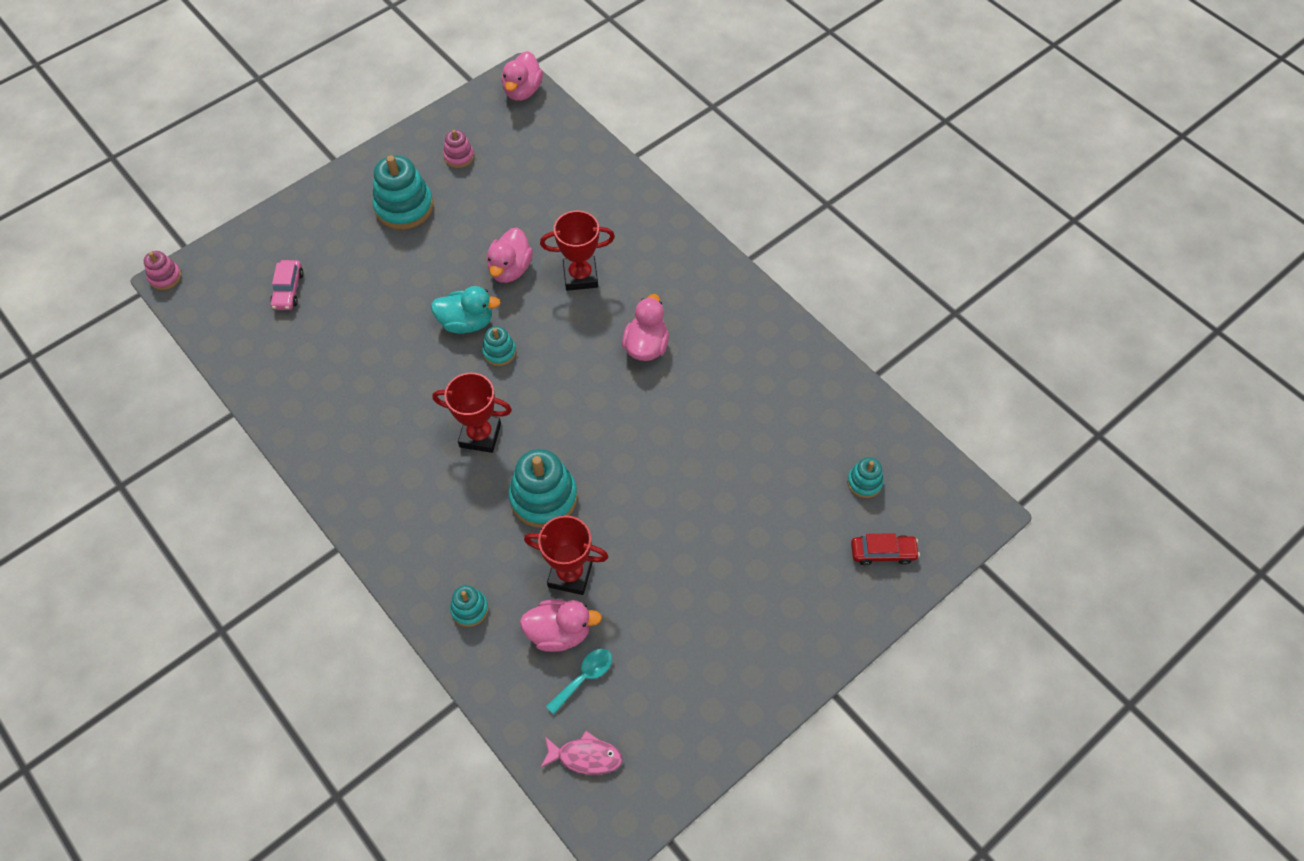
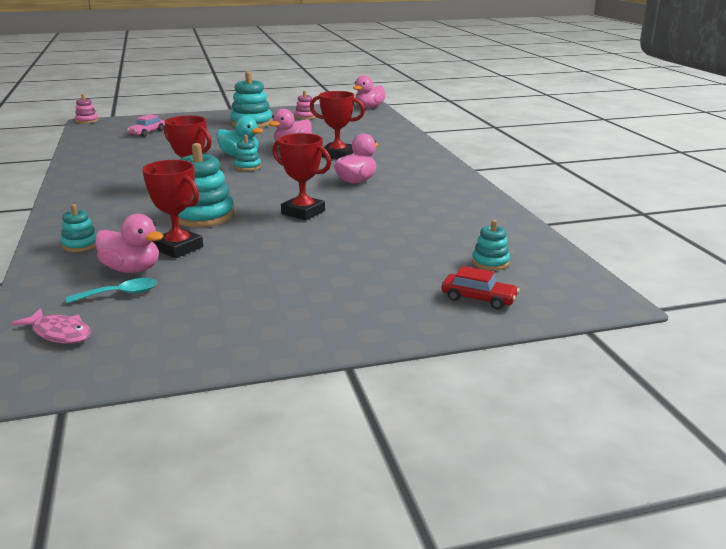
camera: 25 degrees right, 35 degrees down
none -> red trophy [272,133,331,220]

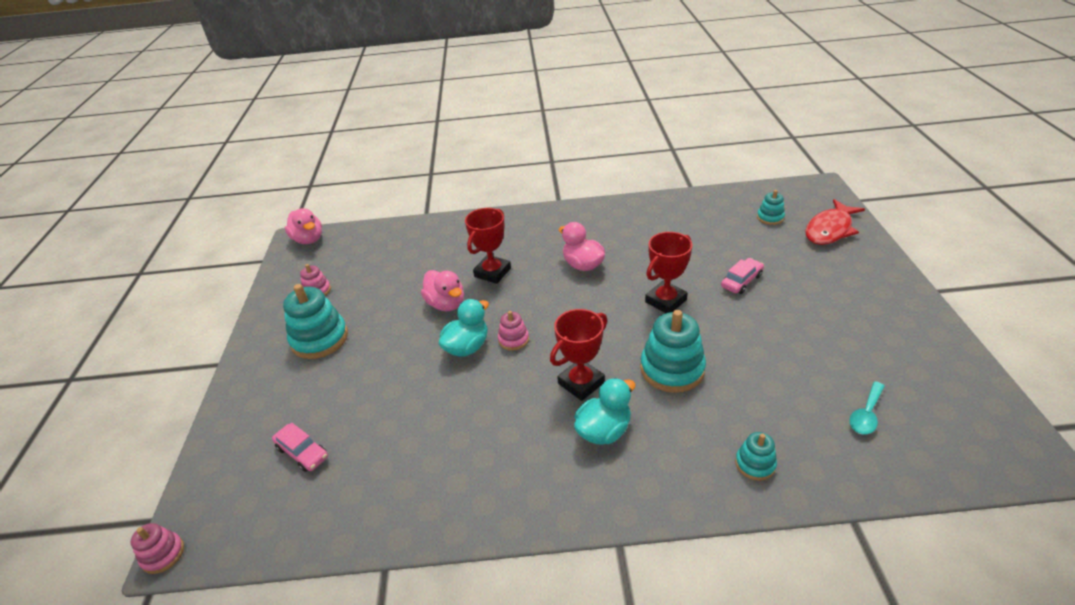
camera: 75 degrees left, 15 degrees up
pink fish [11,308,91,344] -> none
turquoise spoon [66,278,157,303] -> turquoise spoon turned 135 degrees counterclockwise [849,381,885,435]
pink duck [95,214,163,273] -> none
red trophy [142,160,203,258] -> none
turquoise stacking toy [234,135,261,171] -> pink stacking toy [498,311,529,351]
red car [442,266,519,309] -> red fish [805,199,865,245]
none -> turquoise duck [574,378,635,445]
none -> pink car [721,258,764,294]

